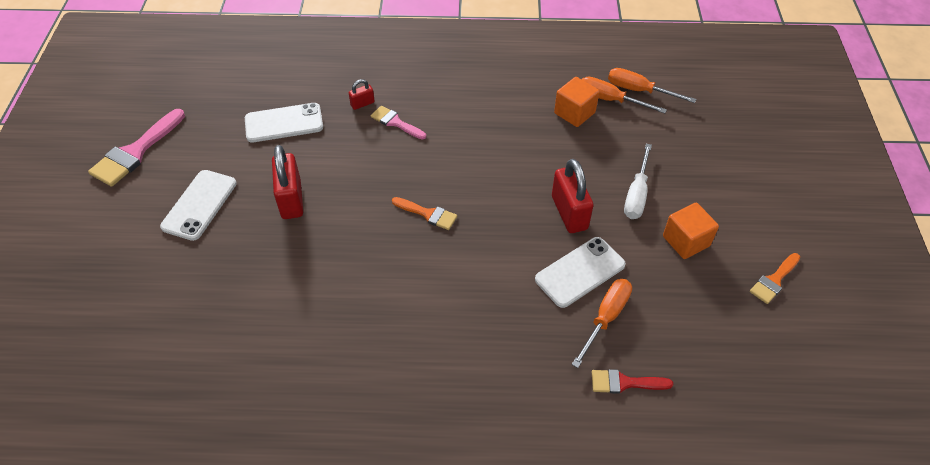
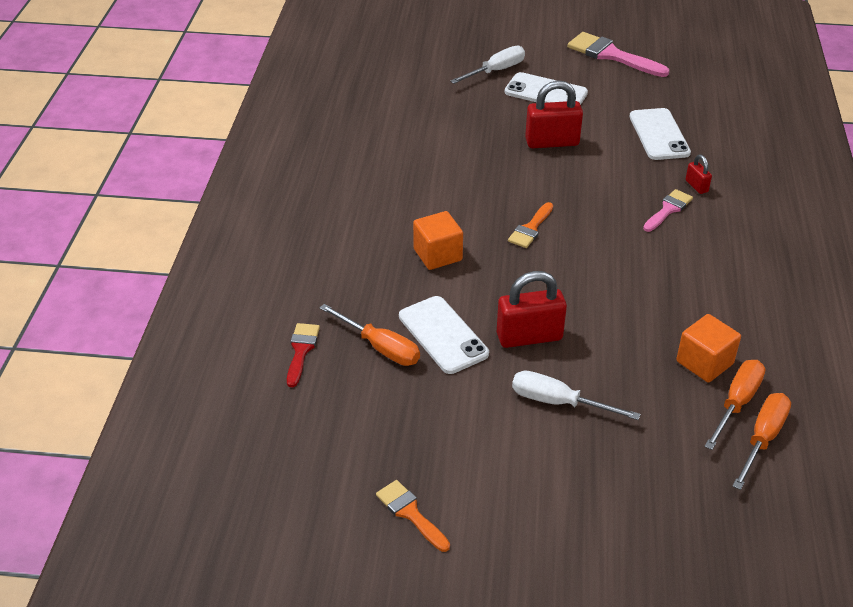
camera: 95 degrees right, 10 degrees down
orange cube [663,203,719,259] -> orange cube moved to [413,211,463,270]
none -> white screwdriver [450,46,525,84]

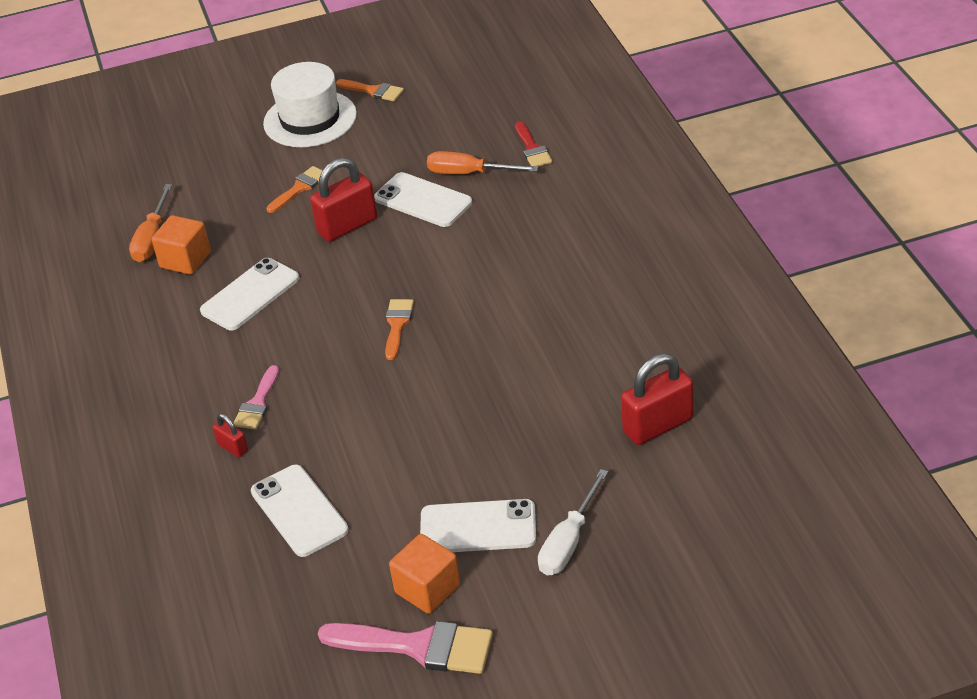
camera: 160 degrees right, 0 degrees up
orange cube [413,211,463,270] -> orange cube moved to [389,534,460,614]
white screwdriver [512,371,641,420] -> orange brush [266,166,322,213]
red padlock [525,80,583,148] -> red padlock moved to [621,353,693,445]
orange screwdriver [732,393,791,490] -> none
none -> white phone [200,258,299,330]
none -> white hat [263,62,357,147]

